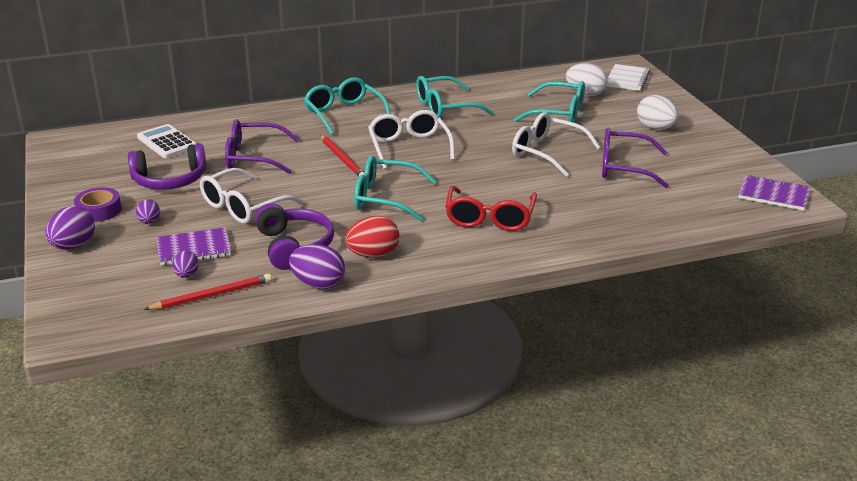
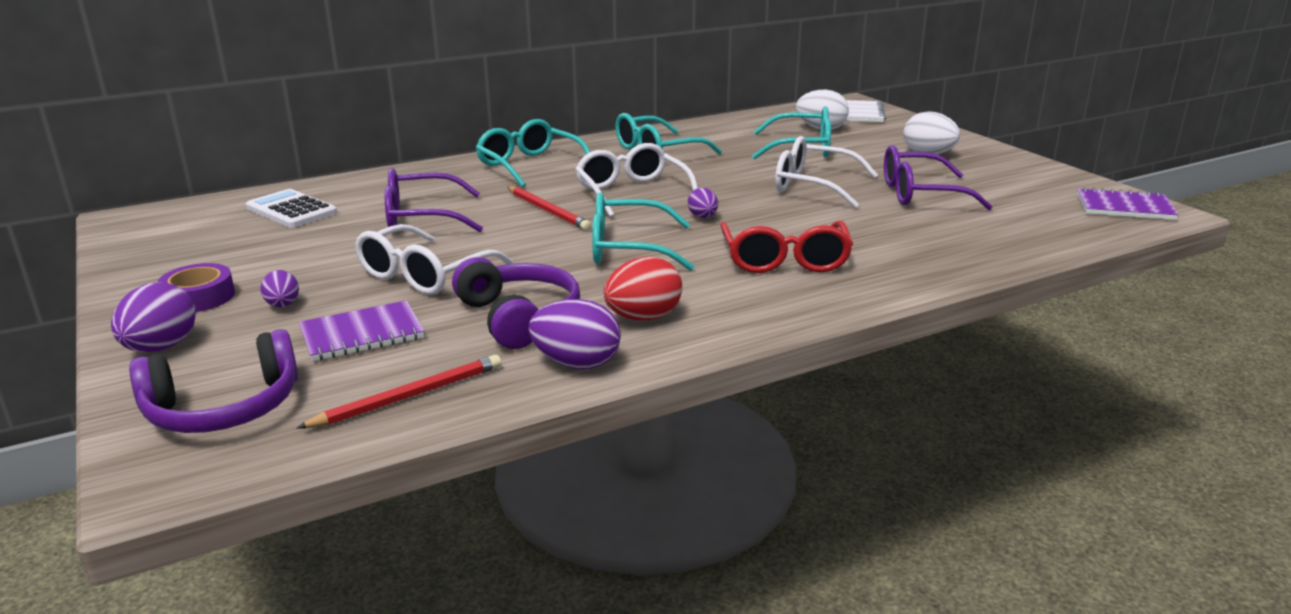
camera: 10 degrees left, 5 degrees down
purple headphones [128,143,207,190] -> purple headphones moved to [129,329,298,433]
purple egg [173,251,199,278] -> purple egg moved to [688,188,718,218]

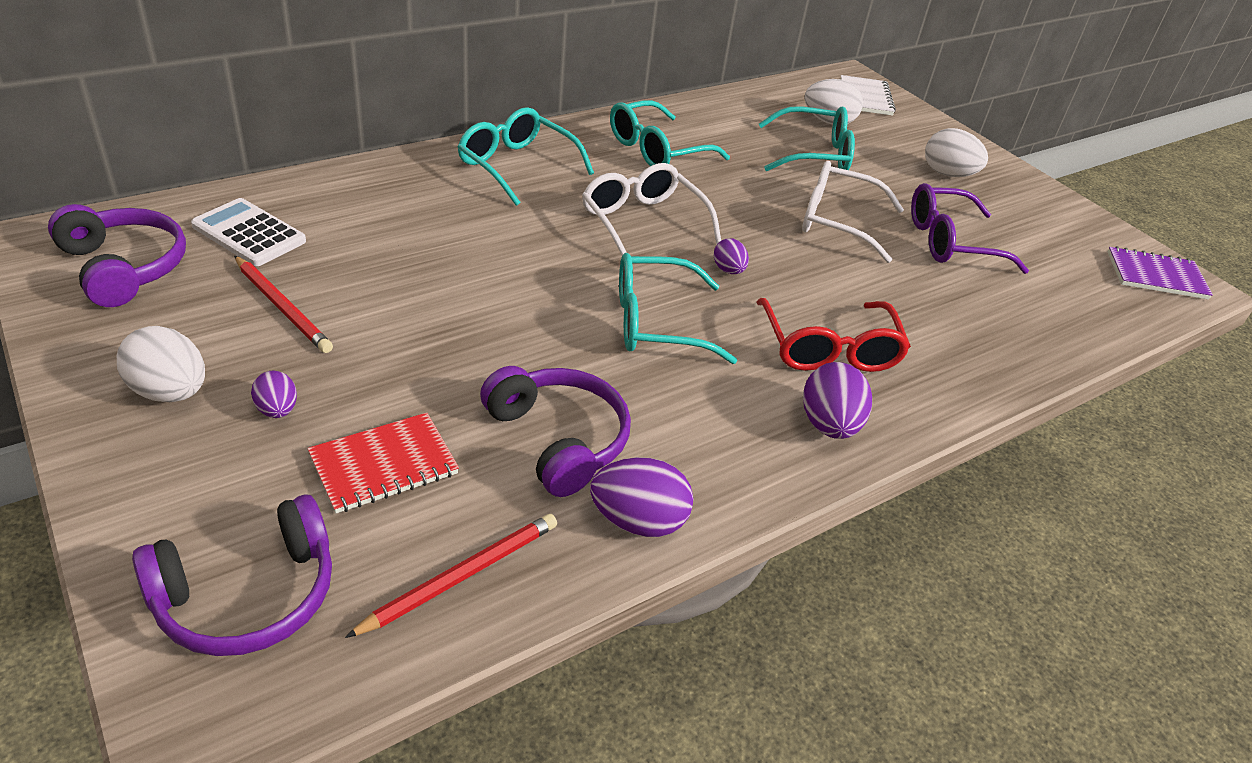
camera: 10 degrees left, 15 degrees up
purple egg [111,282,196,352] -> purple egg moved to [803,362,872,439]
purple tape [157,263,235,312] -> white egg [116,326,205,402]
purple notebook [299,301,424,361] -> red notebook [307,413,459,513]
white glasses [355,224,513,295] -> none
purple glasses [385,168,483,232] -> none
red pencil [508,186,591,231] -> red pencil moved to [234,256,333,353]
red egg [604,256,682,320] -> none
none -> purple headphones [48,204,186,307]

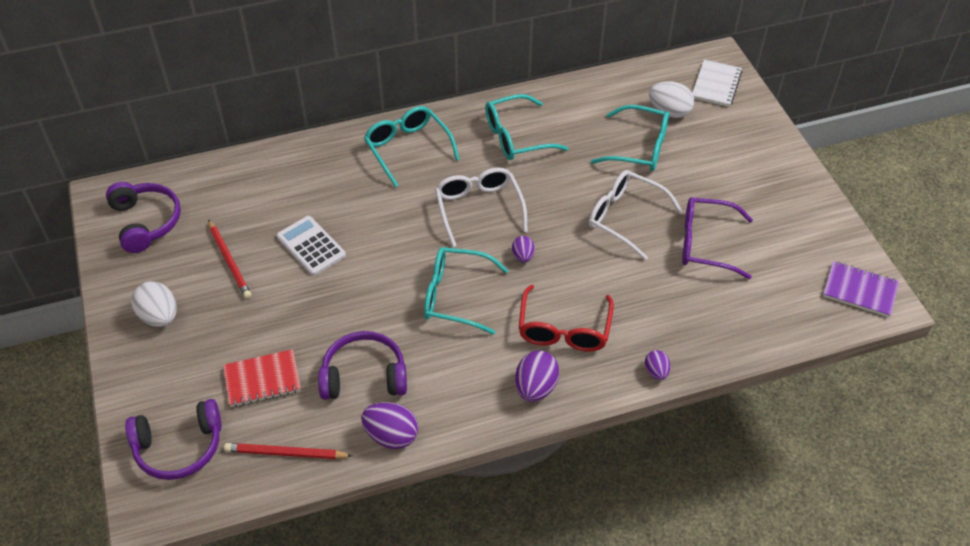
camera: 20 degrees right, 10 degrees up
white calculator [191,198,306,266] -> white calculator moved to [277,216,346,276]
purple egg [251,371,297,418] -> purple egg moved to [645,350,671,380]
red pencil [345,514,557,638] -> red pencil turned 150 degrees counterclockwise [224,443,353,459]
purple headphones [480,366,631,497] -> purple headphones turned 75 degrees counterclockwise [318,331,407,400]
white egg [925,128,988,177] -> none

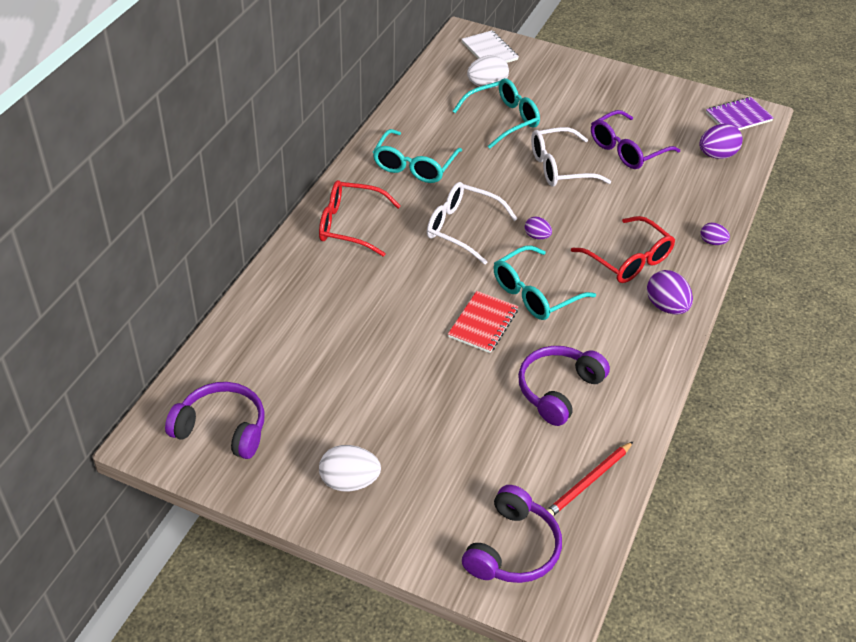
camera: 50 degrees left, 5 degrees down
red pencil [208,219,252,299] -> none
red notebook [223,349,301,407] -> red notebook moved to [448,291,518,353]
white calculator [277,216,346,276] -> none
purple egg [361,402,418,449] -> purple egg moved to [699,124,743,159]
turquoise glasses [364,106,460,187] -> red glasses [319,180,401,257]

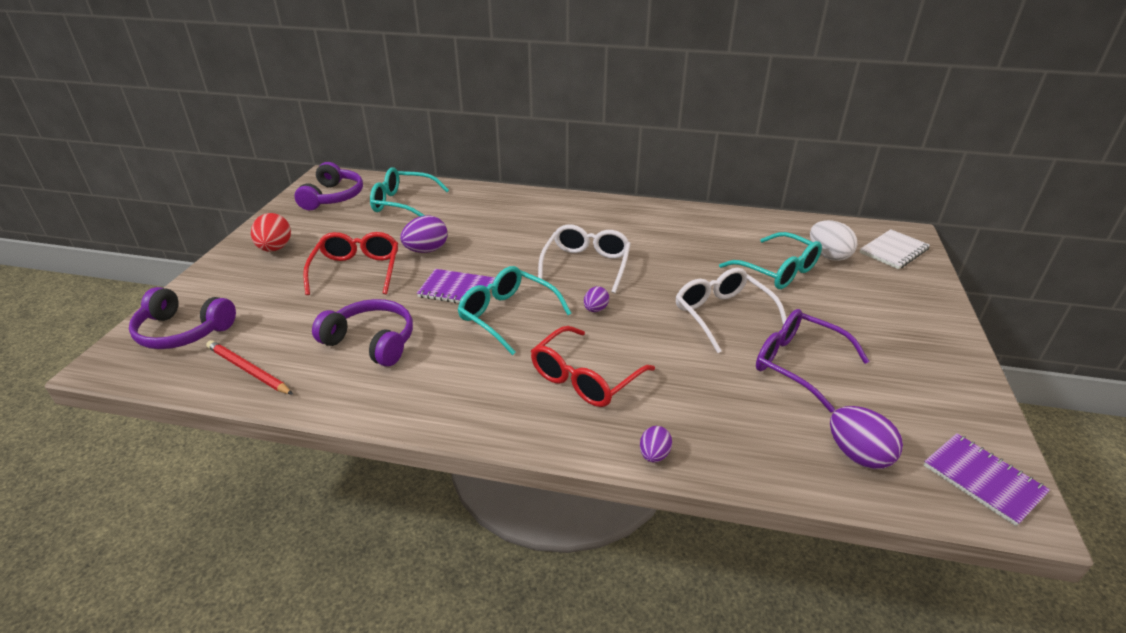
camera: 80 degrees right, 10 degrees down
red glasses [319,180,401,257] -> red glasses moved to [303,232,398,295]
white egg [319,445,381,491] -> red egg [251,213,291,252]
turquoise glasses [373,129,462,183] -> turquoise glasses moved to [370,167,449,217]
red notebook [448,291,518,353] -> purple notebook [417,269,495,303]
purple egg [647,270,693,315] -> purple egg moved to [400,216,448,253]

